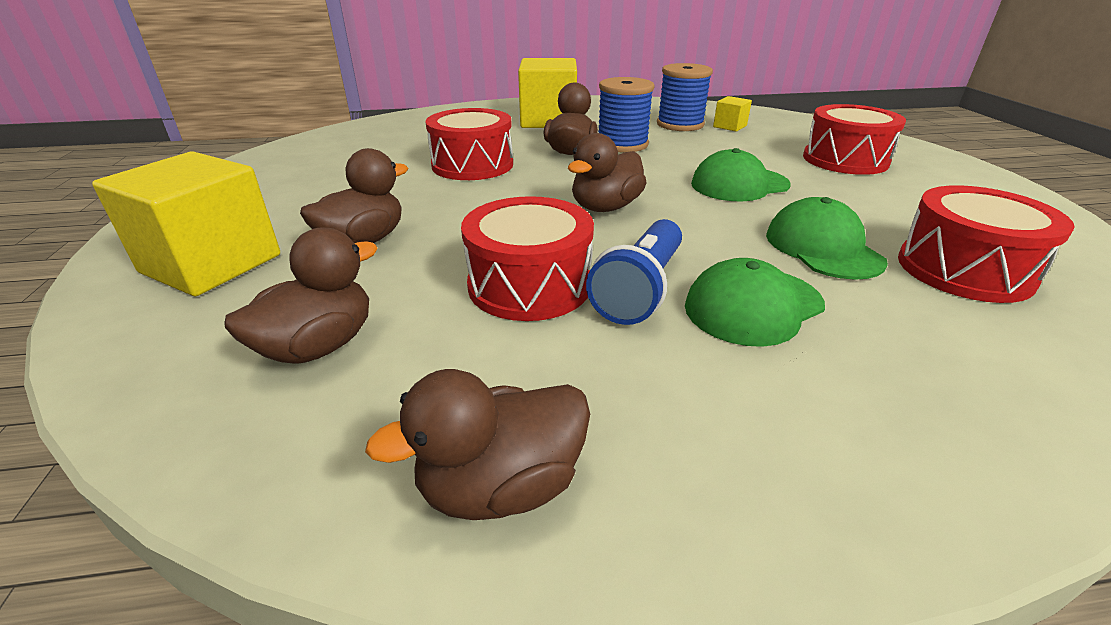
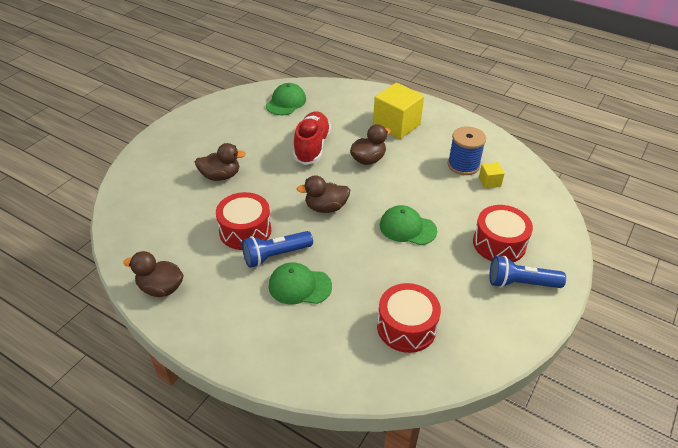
camera: 40 degrees right, 10 degrees up
yellow cube [92,151,280,296] -> none
brown duck [224,228,378,364] -> none
red drum [426,108,513,180] -> red shoe [293,111,331,165]
blue spool [598,77,655,152] -> none
green cap [766,197,888,280] -> green cap moved to [266,83,306,115]
none -> blue flashlight [489,256,566,288]

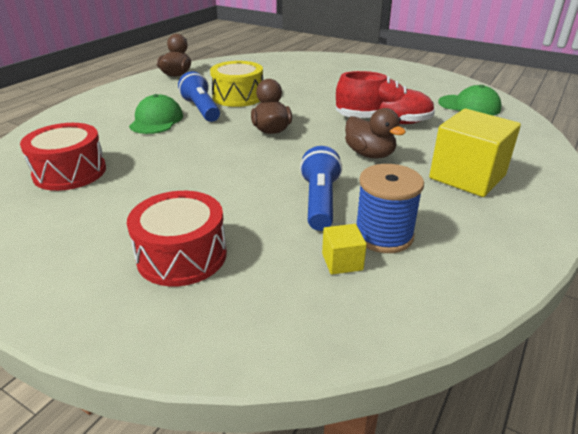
camera: 90 degrees right, 10 degrees down
brown duck [195,143,246,181] -> none
red drum [216,192,271,250] -> yellow drum [210,61,263,107]
green cap [380,205,437,245] -> none
blue flashlight [489,256,566,288] -> blue flashlight moved to [300,146,342,231]

